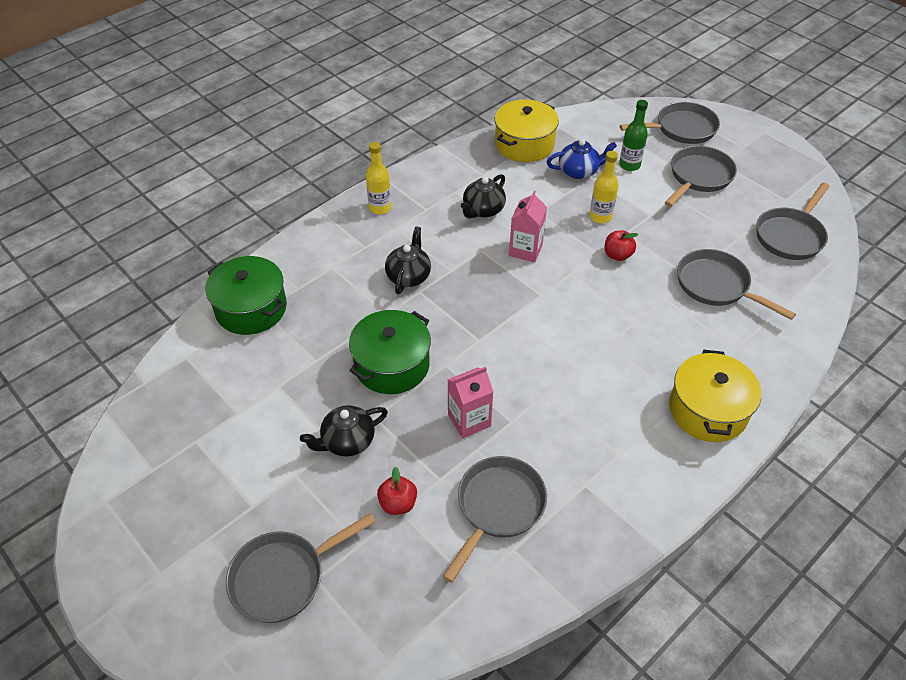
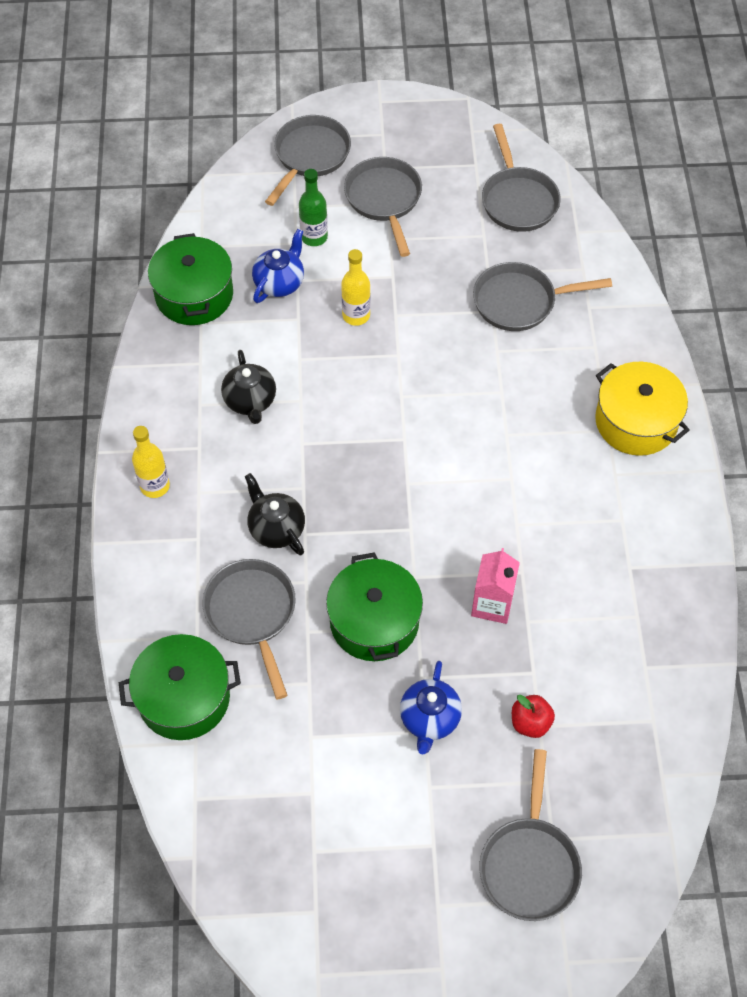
camera: 50 degrees left, 10 degrees up
black teapot [300,405,388,456] -> blue teapot [400,661,462,754]
grey pan [442,456,547,583] -> grey pan moved to [203,559,296,699]
yellow pot [495,100,559,162] -> green pot [148,233,233,325]
pink carton [509,191,547,262] -> none
red apple [604,231,638,261] -> none

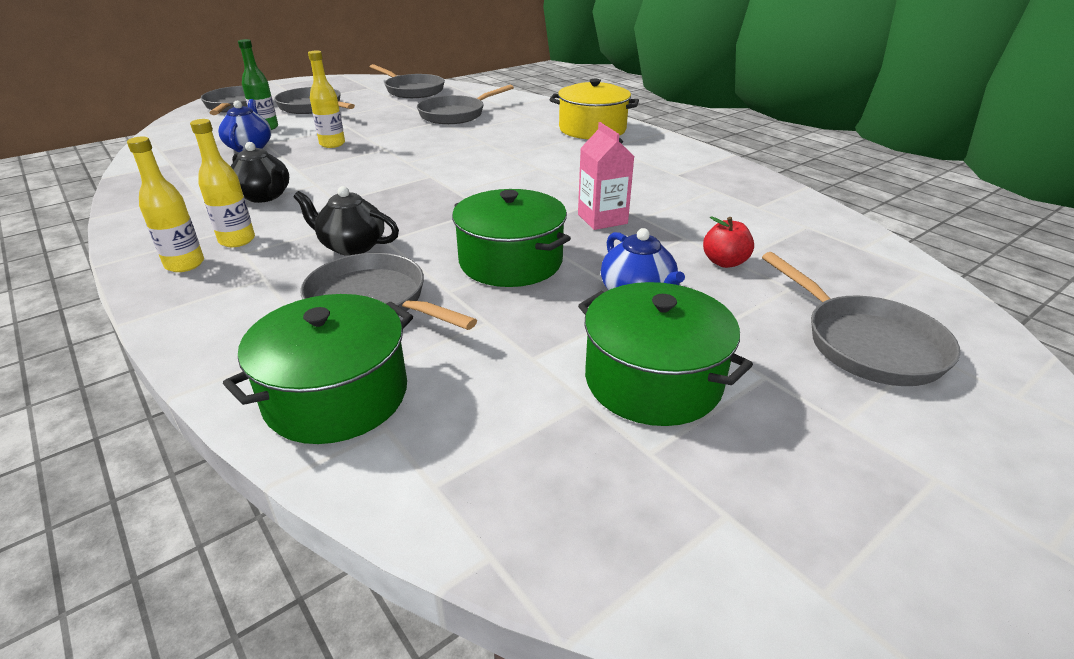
camera: 35 degrees left, 25 degrees down
green pot [148,233,233,325] -> green pot moved to [578,282,753,426]
none -> yellow bottle [190,119,255,247]

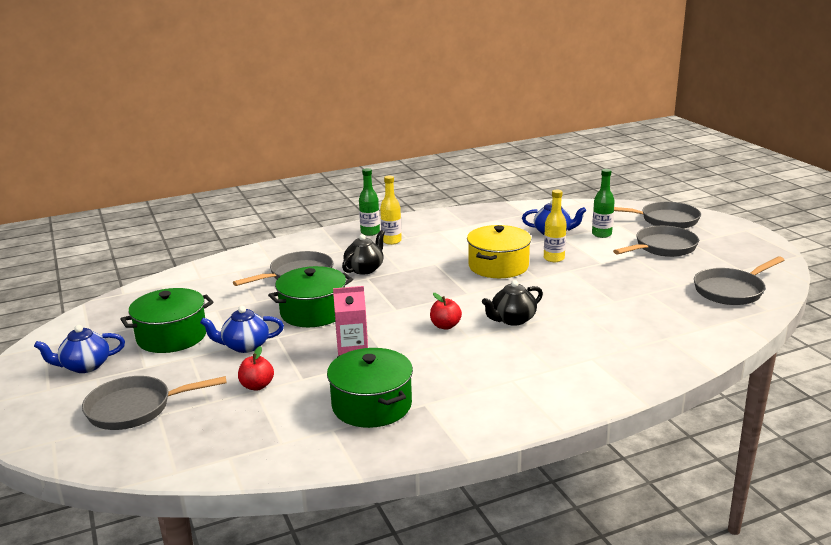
camera: 105 degrees right, 10 degrees down
yellow bottle [127,137,204,272] -> green bottle [359,168,380,236]
green pot [223,294,413,444] -> green pot moved to [327,348,413,428]
black teapot [231,142,289,203] -> black teapot moved to [482,280,543,326]
grey pan [417,85,514,124] -> none
yellow pot [549,79,639,140] -> yellow pot moved to [467,225,531,278]
none -> blue teapot [34,325,125,373]
none -> red apple [430,293,462,330]

